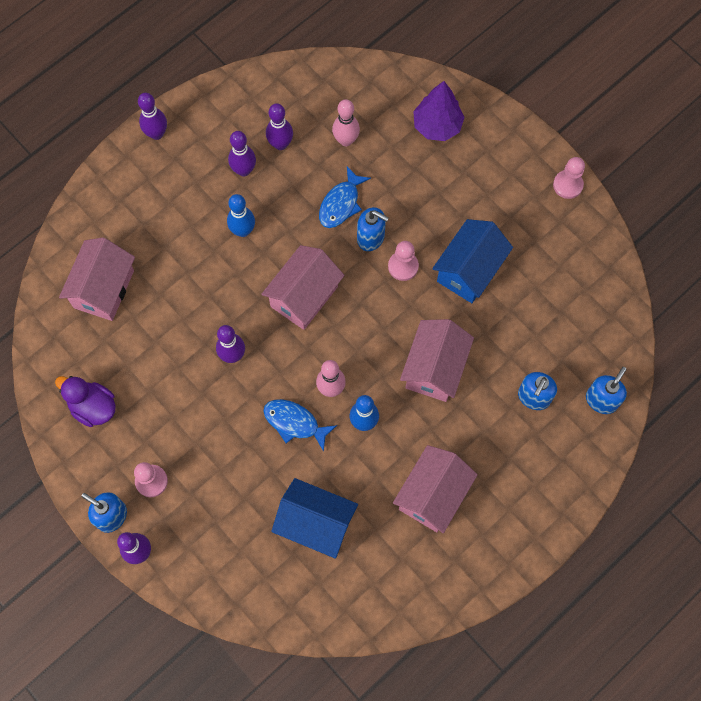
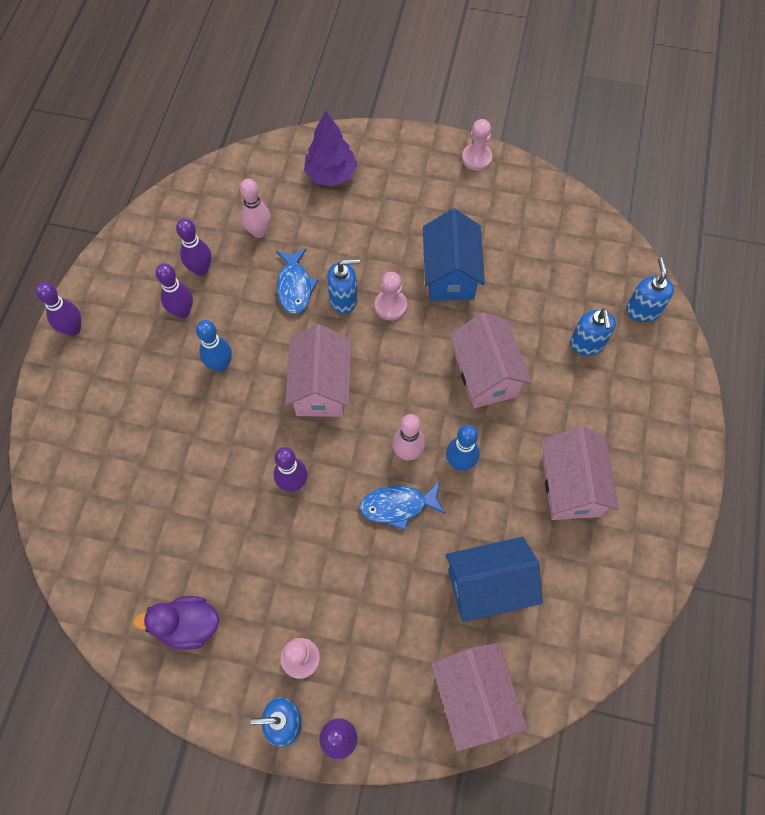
camera: 35 degrees left, 5 degrees down
pink house [59,238,135,321] -> pink house moved to [431,643,527,751]

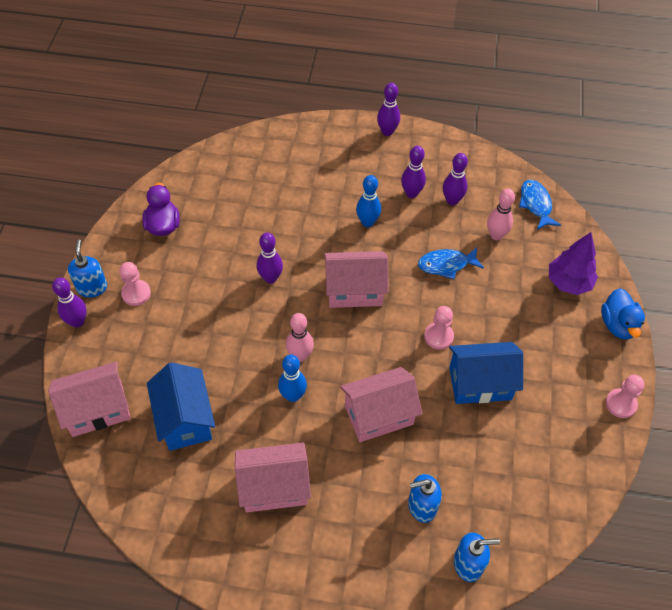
camera: 85 degrees right, 10 degrees down
blue soap dispenser [327,259,360,314] -> none
blue fish [359,481,446,530] -> blue fish moved to [519,180,561,230]
none -> blue duck [601,288,645,340]

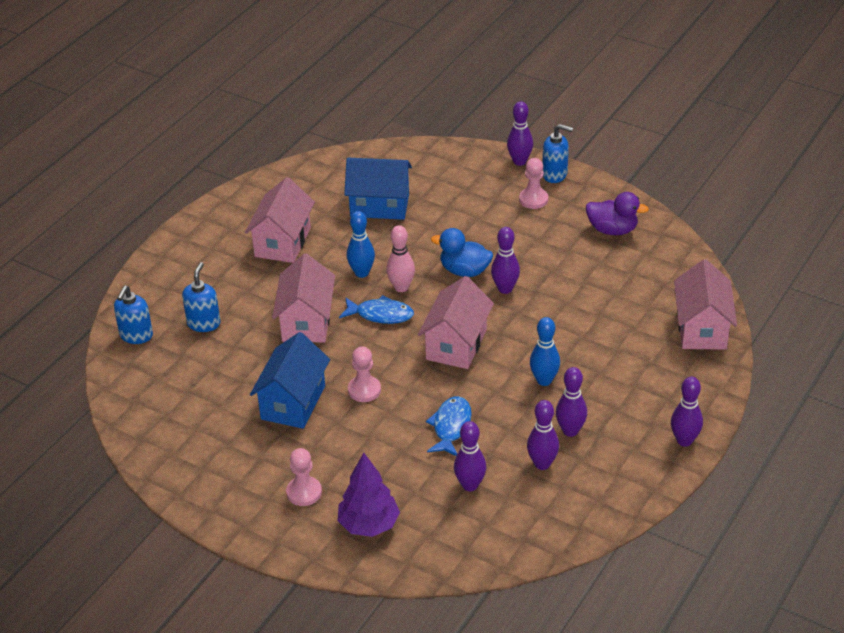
camera: 115 degrees right, 15 degrees down
pink house [48,362,131,437] -> pink house moved to [674,259,737,350]
pink bowling pin [487,189,515,240] -> purple bowling pin [454,421,486,491]
blue fish [519,180,561,230] -> blue fish moved to [339,295,414,324]
blue duck [601,288,645,340] -> blue duck moved to [431,228,493,277]
pink pawn [606,375,644,418] -> pink pawn moved to [286,448,322,506]

